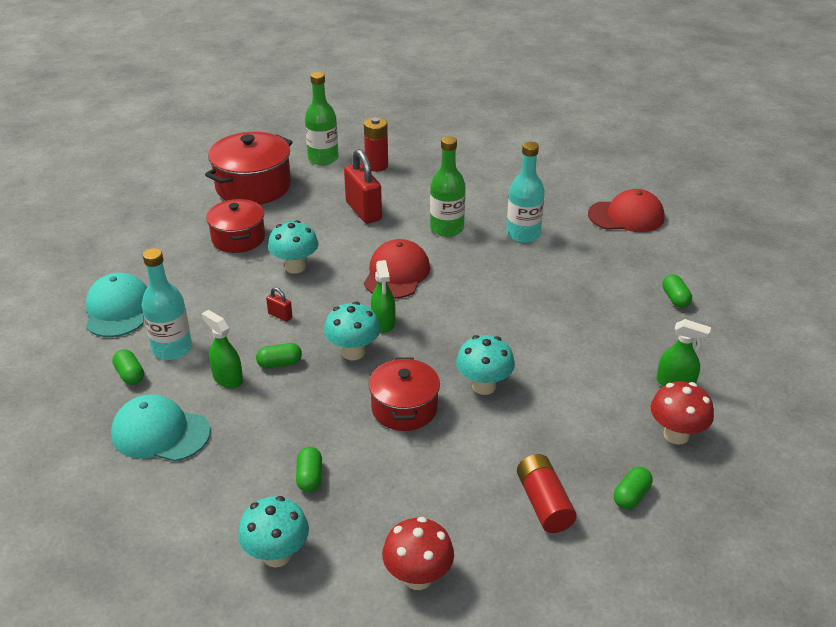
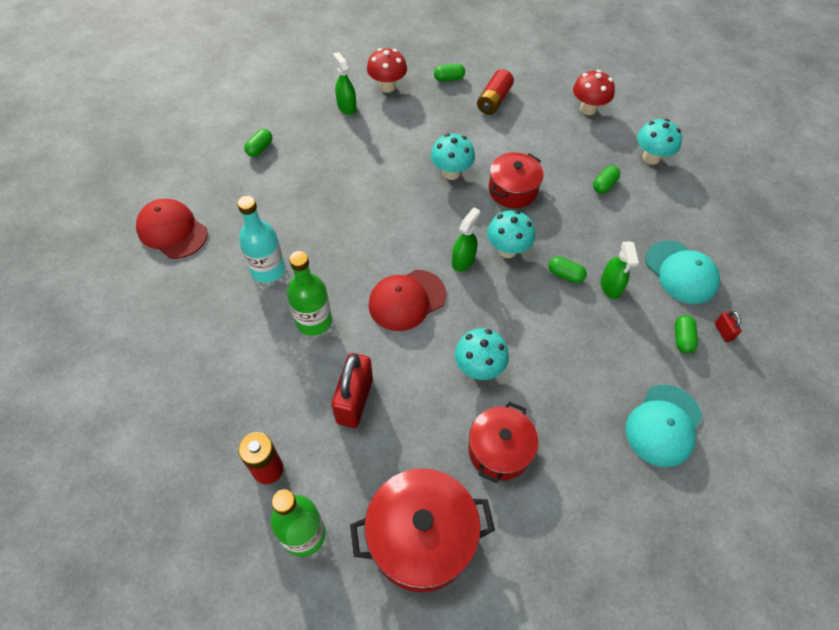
camera: 140 degrees left, 20 degrees up
turquoise bottle [141,248,192,360] -> none
red padlock [266,287,293,322] -> red padlock moved to [715,311,742,342]

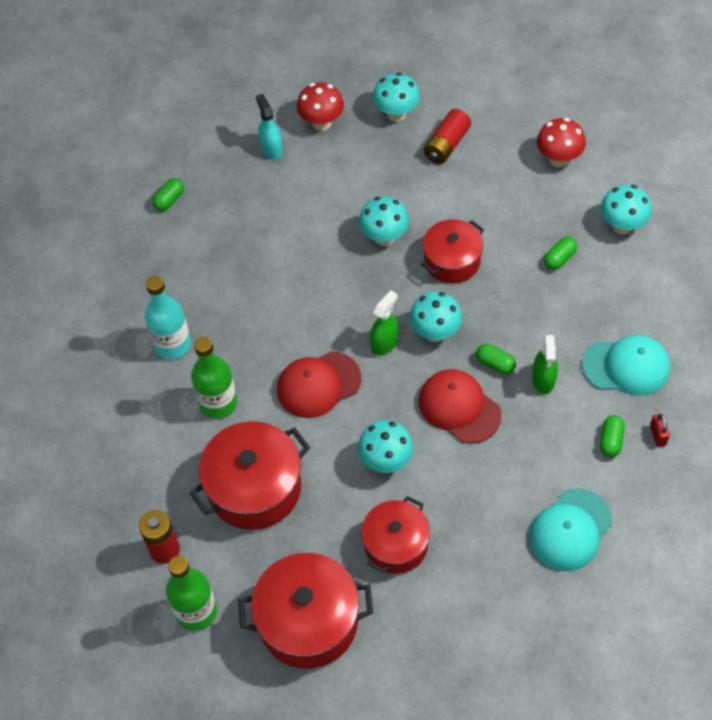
camera: 10 degrees right, 0 degrees up
red cap [136,199,208,259] -> red cap moved to [419,369,501,444]
red padlock [331,353,373,428] -> red pot [190,421,310,530]
green spray bottle [333,52,357,115] -> turquoise spray bottle [256,94,283,160]
green capsule [434,64,465,82] -> turquoise mushroom [373,72,420,122]
turquoise cap [645,240,720,304] -> turquoise cap turned 60 degrees counterclockwise [582,335,670,396]

